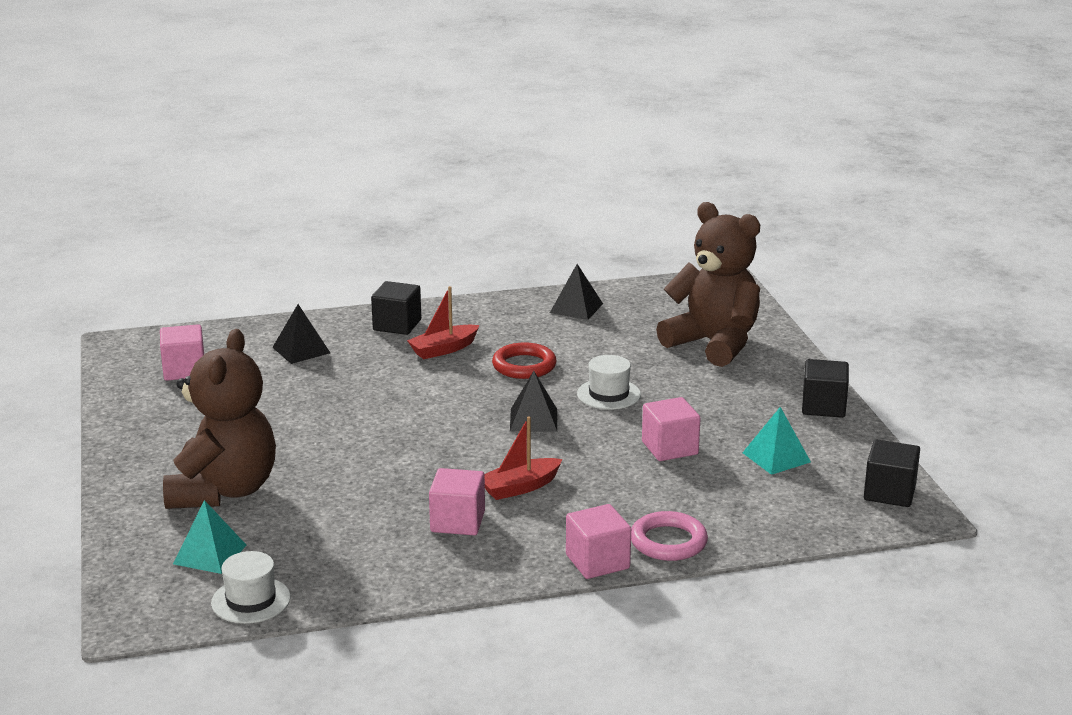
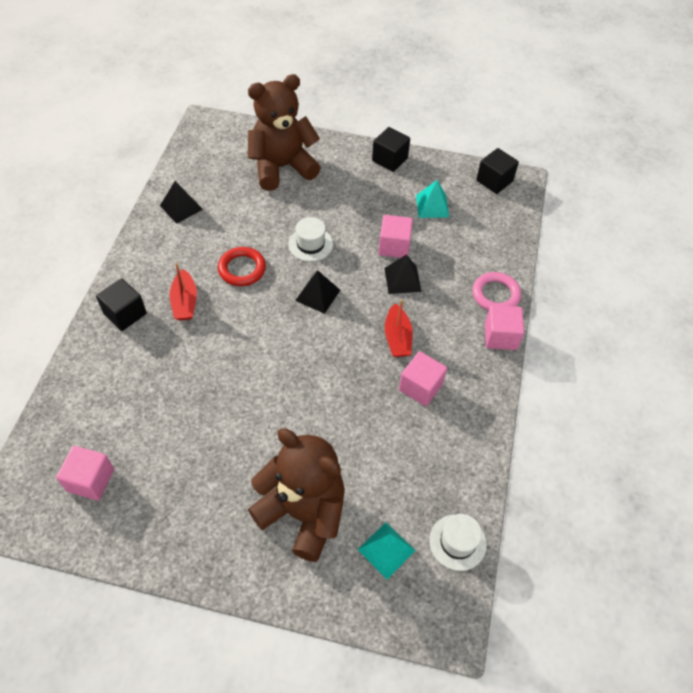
camera: 65 degrees left, 30 degrees up
black pyramid [272,304,330,364] -> black pyramid moved to [384,255,422,294]

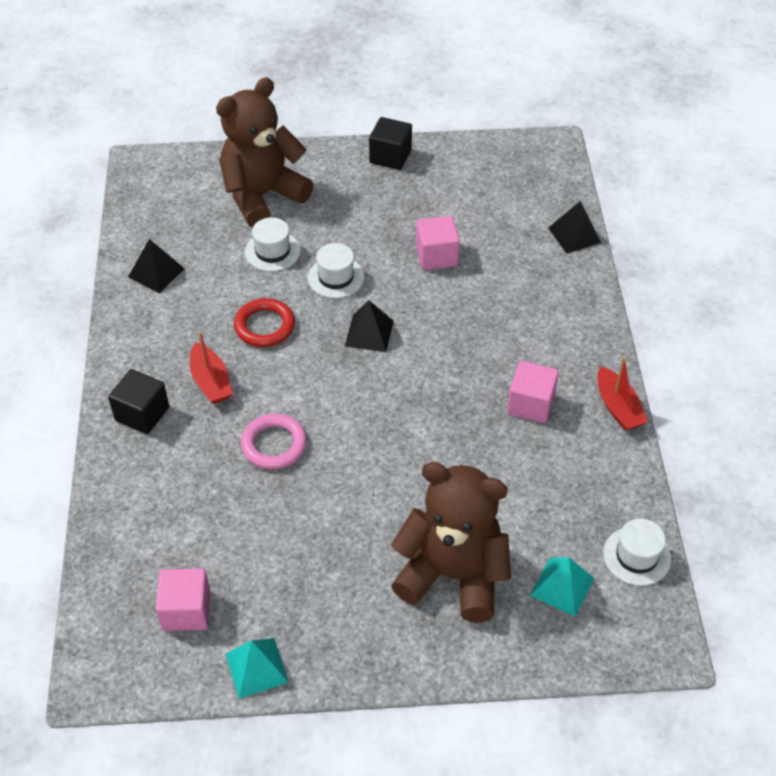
camera: 15 degrees left, 5 degrees down
black pyramid [384,255,422,294] -> black pyramid moved to [548,201,601,254]
red boat [385,300,413,357] -> red boat moved to [597,357,648,431]
turquoise pyramid [416,180,450,218] -> turquoise pyramid moved to [226,638,289,699]
pink ring [472,272,521,311] -> pink ring moved to [241,413,307,469]
black cube [476,148,519,194] -> none
pink cube [485,305,524,350] -> none
none -> white hat [245,217,300,272]

